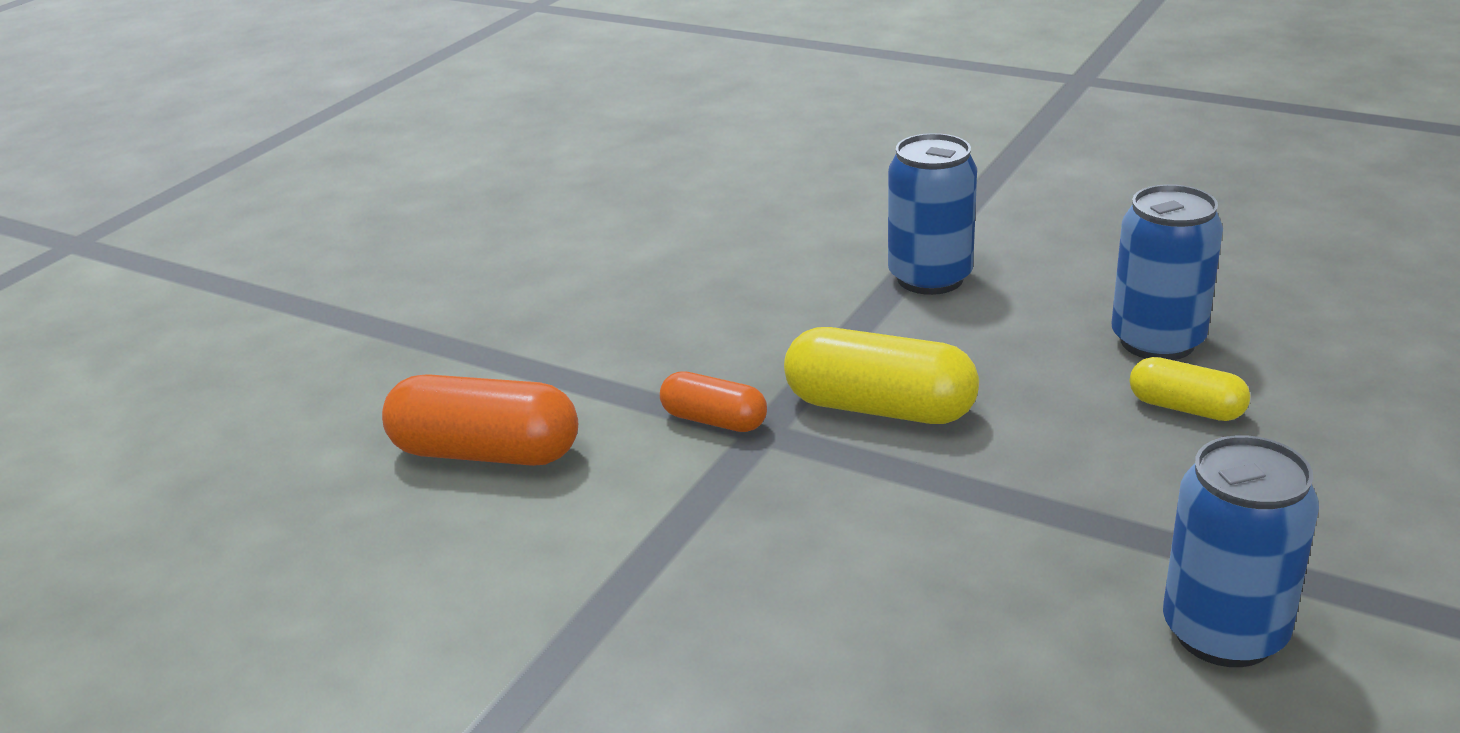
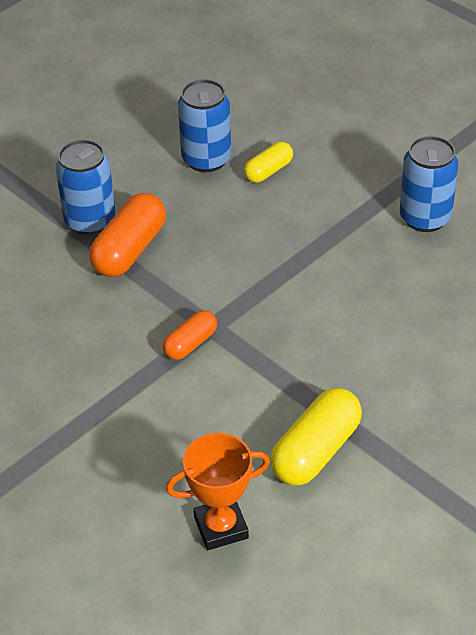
camera: 75 degrees left, 15 degrees up
orange capsule [382,374,578,466] -> orange capsule moved to [89,193,166,277]
yellow capsule [784,327,979,424] -> yellow capsule moved to [270,388,362,486]
none -> orange trophy [166,433,270,550]

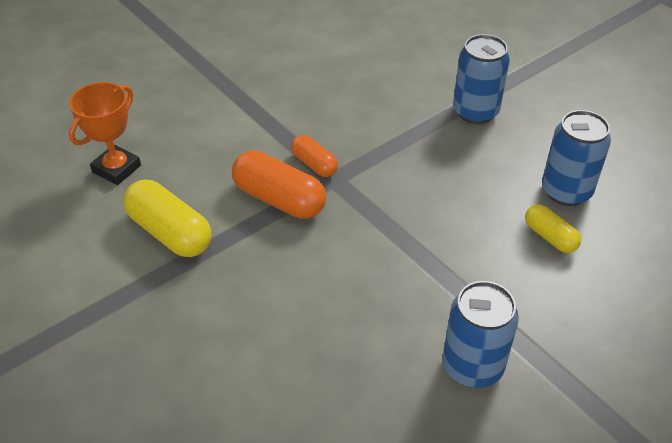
camera: 95 degrees right, 0 degrees up
orange capsule [89,193,166,277] -> orange capsule moved to [232,150,326,219]
orange trophy [166,433,270,550] -> orange trophy turned 45 degrees clockwise [69,82,141,185]

